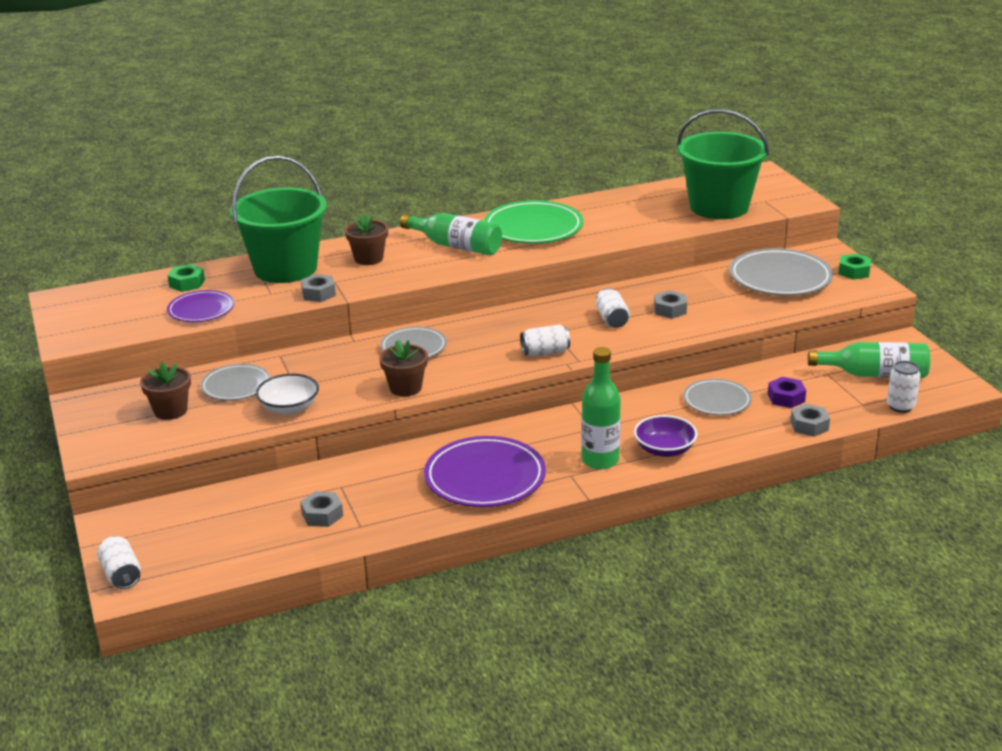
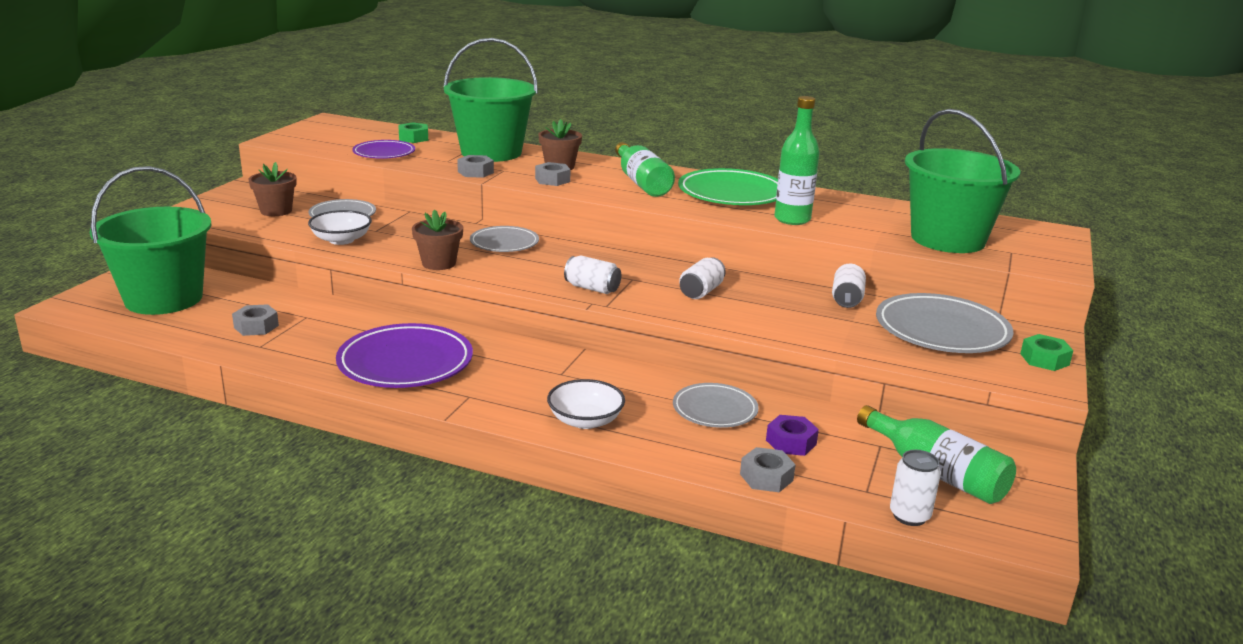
camera: 40 degrees right, 5 degrees down
white can [97,536,141,589] -> white can moved to [832,264,866,308]
green bottle [581,347,621,469] -> green bottle moved to [774,96,819,225]
purple bowl [634,415,697,457] -> white bowl [547,379,625,429]
grey nut [654,290,687,319] -> grey nut moved to [535,162,570,186]
none -> green bucket [90,166,212,315]

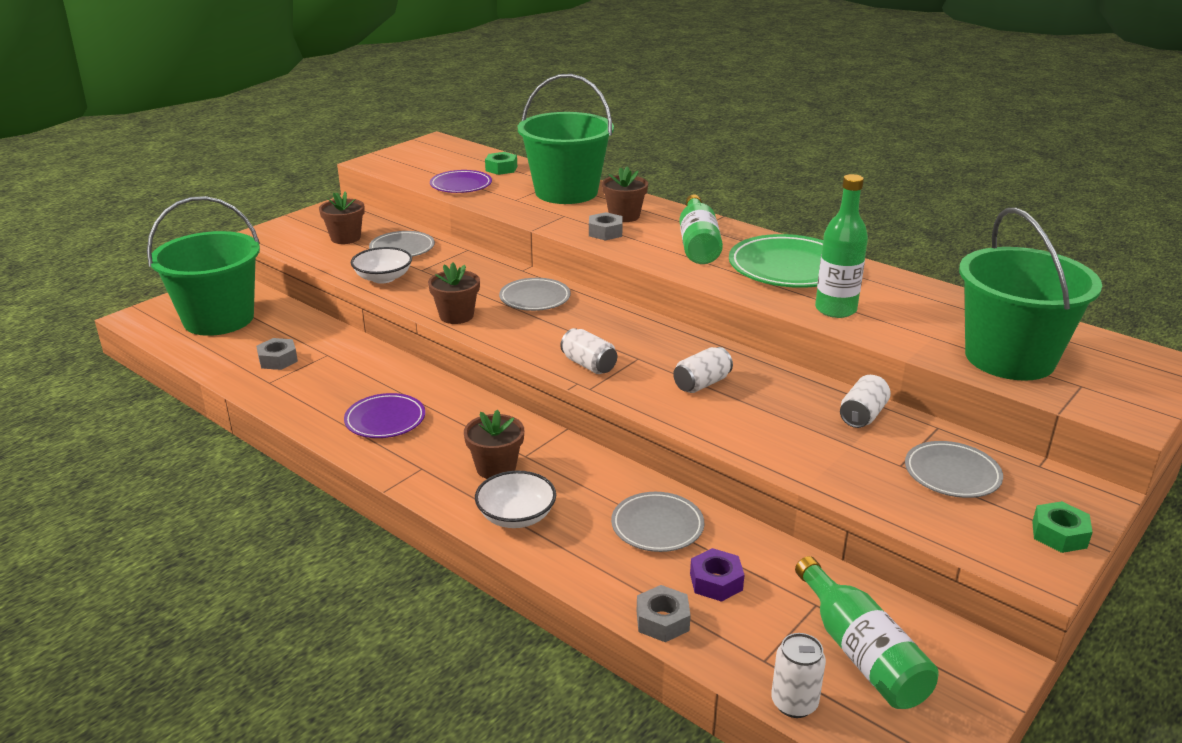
camera: 20 degrees right, 5 degrees up
purple plate [336,323,473,388] -> purple plate [344,393,425,438], size x0.60
grey nut [457,155,494,178] -> none
grey plate [876,293,1014,353] -> grey plate [905,441,1003,498], size x0.60
none -> brown flower pot [464,409,524,479]

